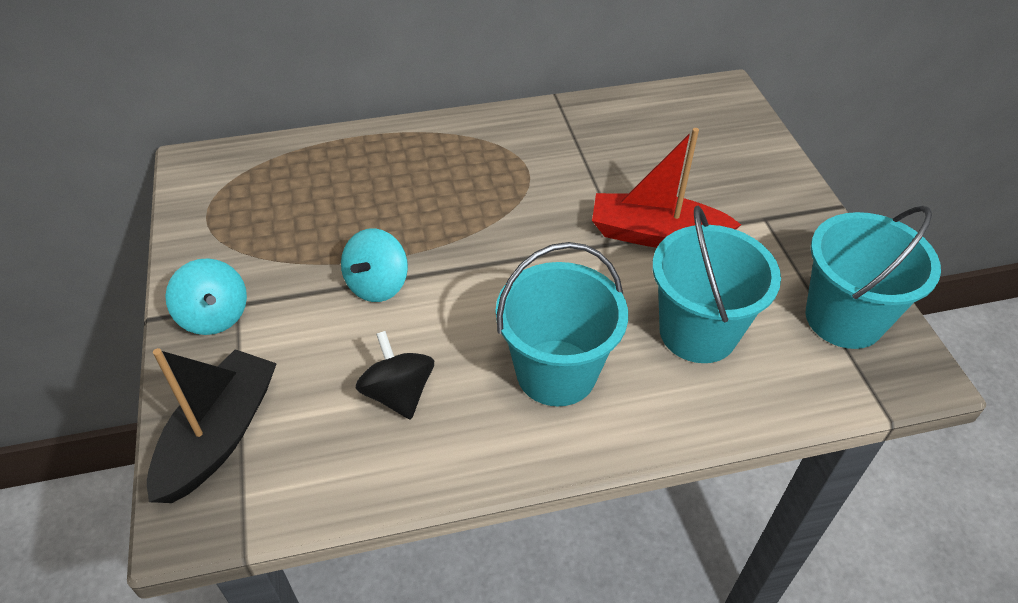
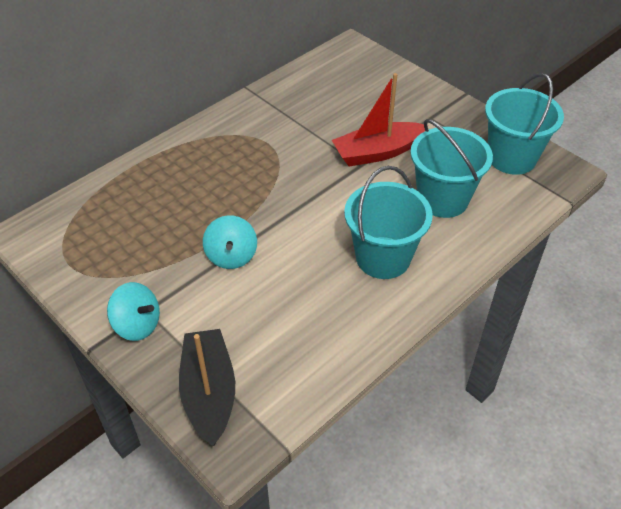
camera: 30 degrees left, 0 degrees up
black spinning top [356,331,434,420] -> none

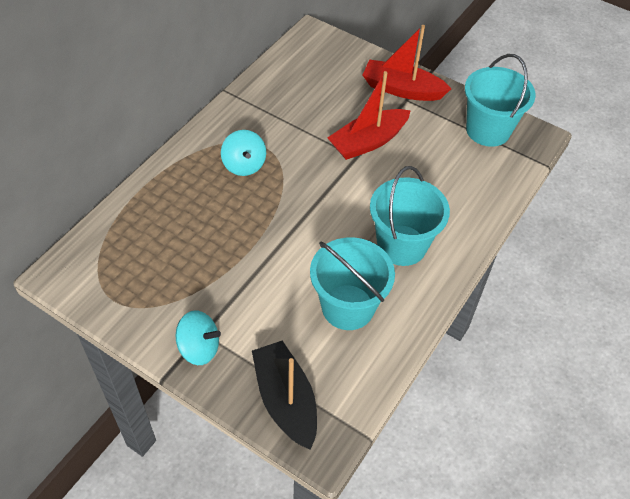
camera: 15 degrees left, 5 degrees up
turquoise spinning top [203,215,257,269] -> turquoise spinning top moved to [221,130,266,176]
turquoise bucket [410,119,493,218] -> turquoise bucket moved to [310,237,395,330]
none -> red boat [363,25,451,101]

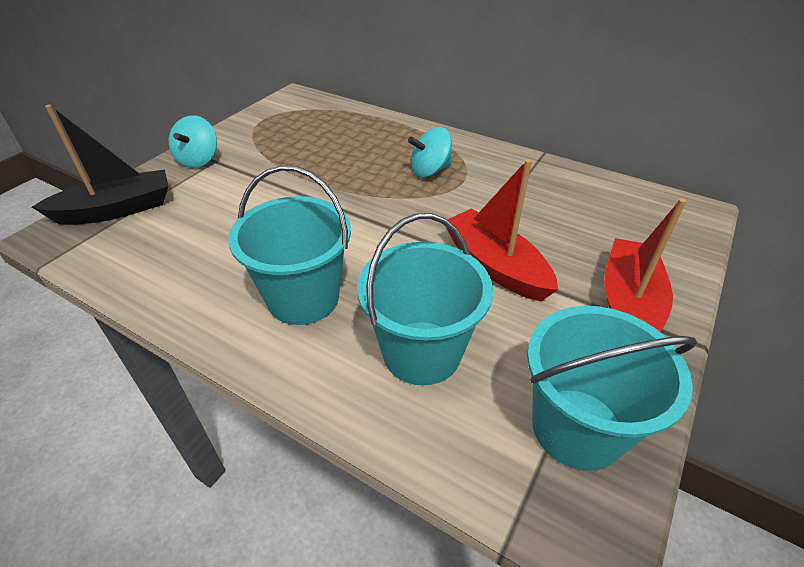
camera: 90 degrees right, 10 degrees down
turquoise bucket [310,237,395,330] -> turquoise bucket moved to [357,213,493,385]

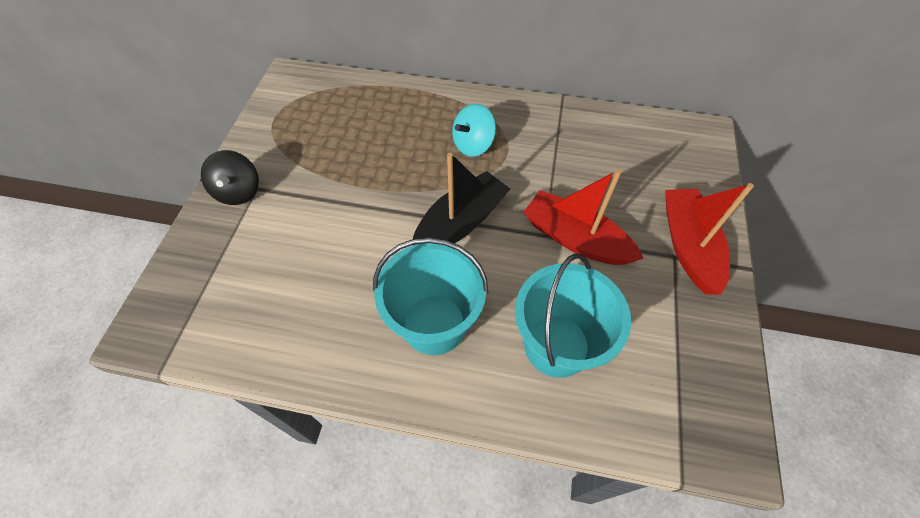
camera: 20 degrees left, 15 degrees up
black boat [32,104,169,225] -> black boat moved to [413,153,510,245]
turquoise spinning top [169,115,217,168] -> black spinning top [201,150,259,205]
turquoise bucket [527,306,697,471] -> none

